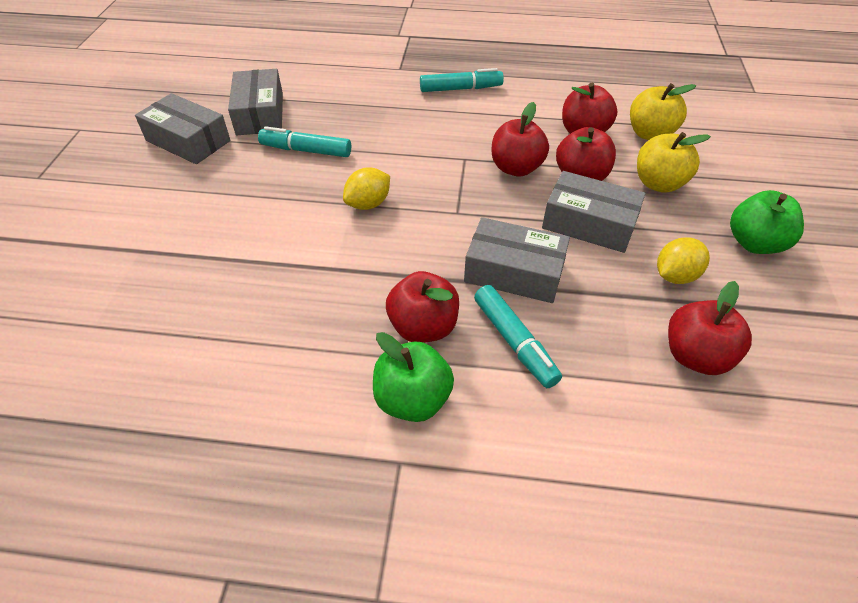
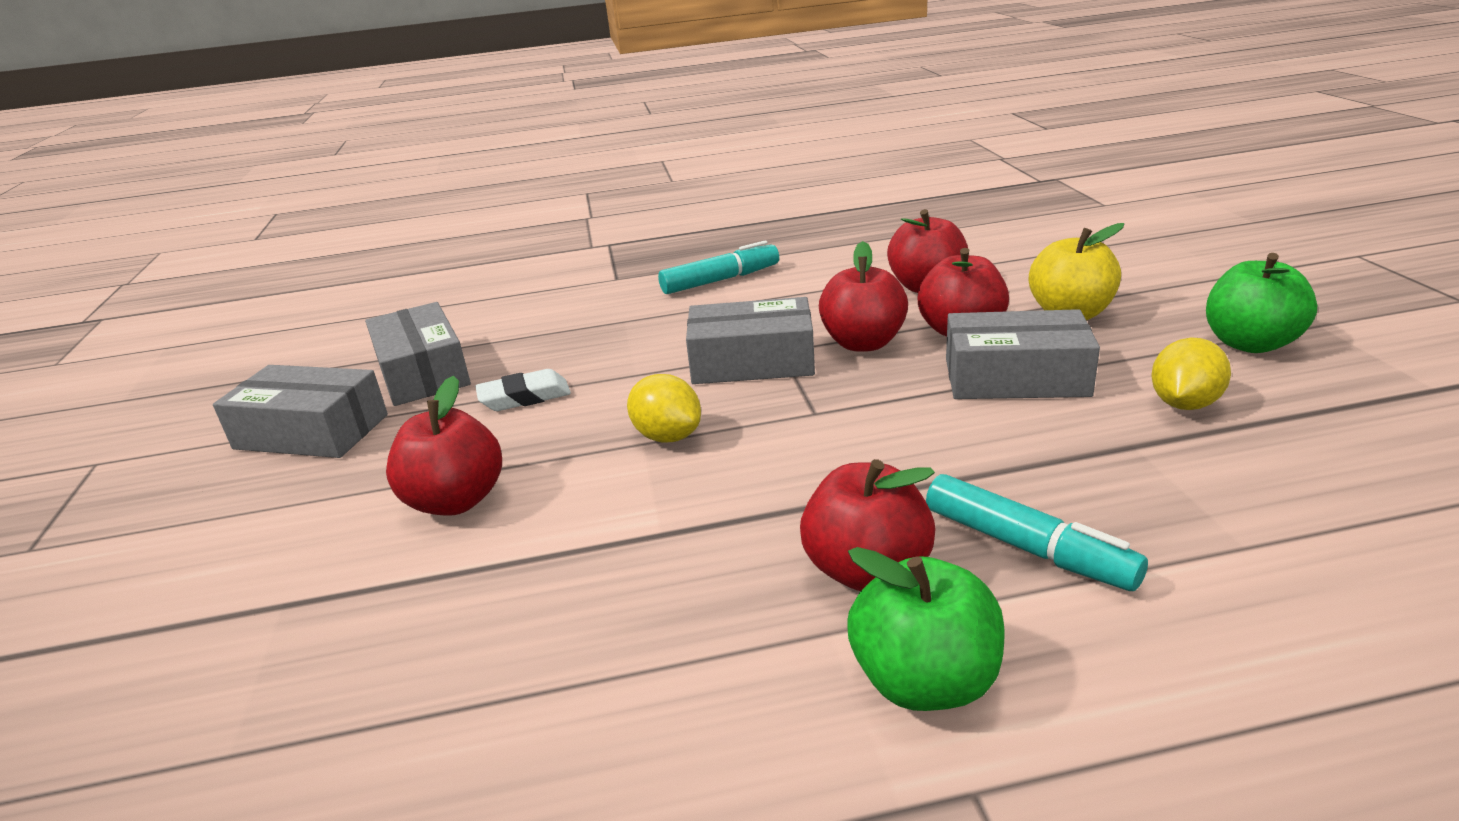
camera: 15 degrees left, 20 degrees down
turquoise marker [258,126,351,157] -> white eraser [475,369,571,411]
yellow lemon [343,167,390,210] -> yellow lemon turned 75 degrees counterclockwise [627,374,701,443]
grey box [464,217,570,303] -> grey box moved to [686,297,815,384]
yellow apple [630,83,696,140] -> none
red apple [668,281,752,375] -> red apple moved to [386,376,502,516]

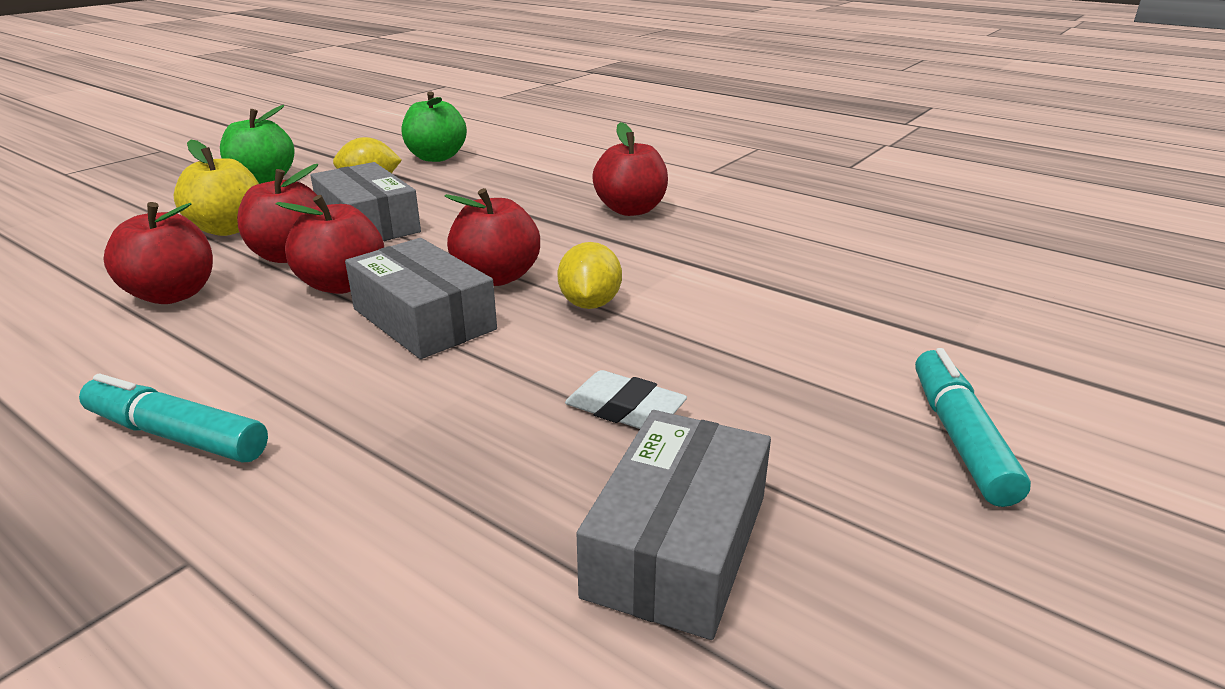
camera: 135 degrees left, 0 degrees up
grey box [213,365,388,458] -> none
red apple [386,376,502,516] -> red apple moved to [444,188,540,286]
green apple [848,547,1005,711] -> green apple moved to [401,91,467,162]
turquoise marker [926,474,1148,591] -> turquoise marker moved to [915,348,1031,507]

